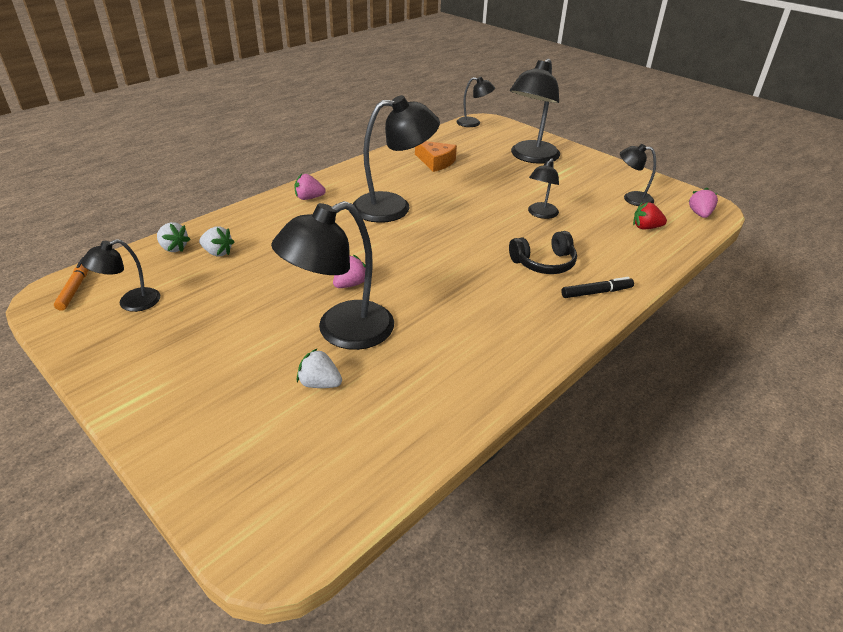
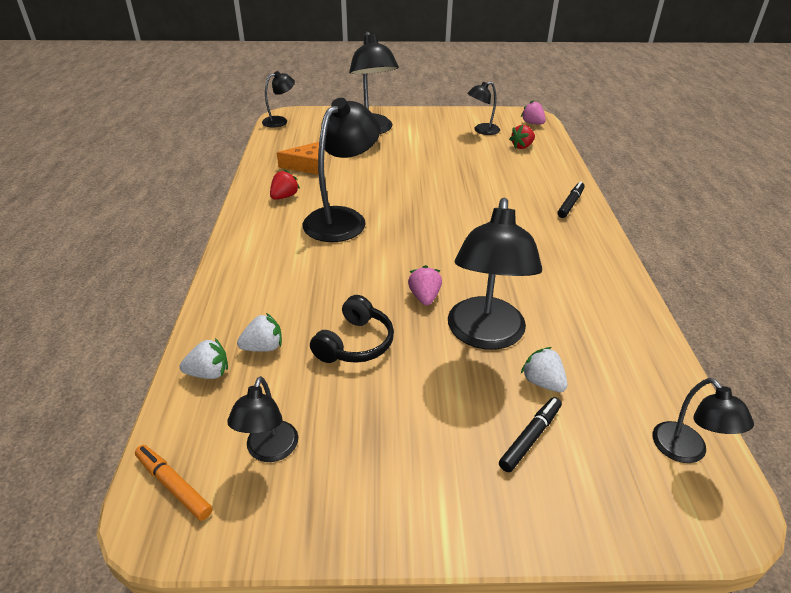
camera: 45 degrees left, 0 degrees up
pink strawberry [294,174,326,200] -> none
white strawberry [297,348,342,388] -> white strawberry turned 75 degrees clockwise [521,347,568,392]
black headphones [509,231,577,274] -> black headphones moved to [310,295,394,363]
black lamp [528,158,559,219] -> black lamp moved to [653,378,754,463]
none -> red strawberry [270,170,300,200]
none -> black marker [499,397,562,472]

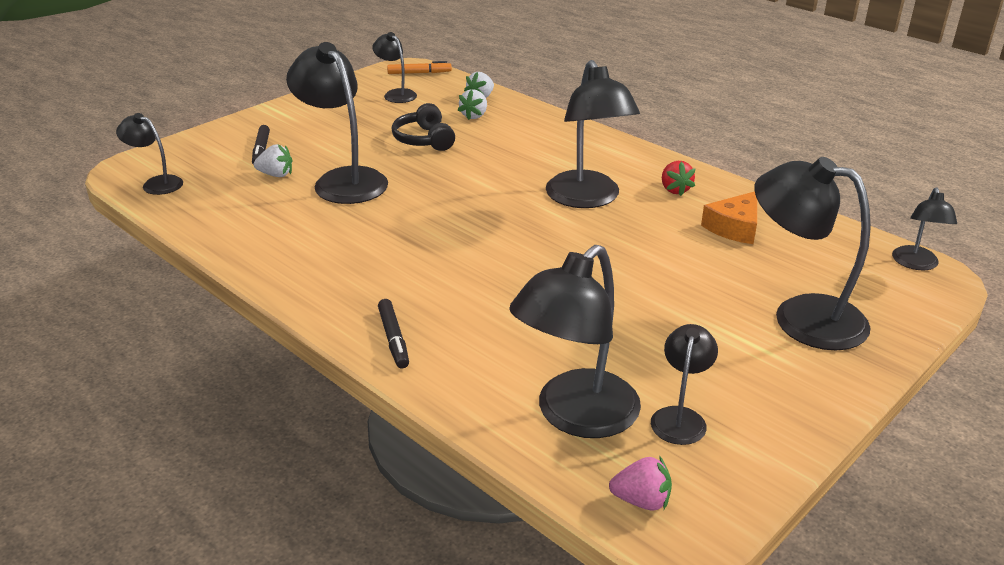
camera: 135 degrees right, 5 degrees down
pink strawberry [408,265,442,305] -> none
red strawberry [509,125,535,149] -> black lamp [509,245,641,438]

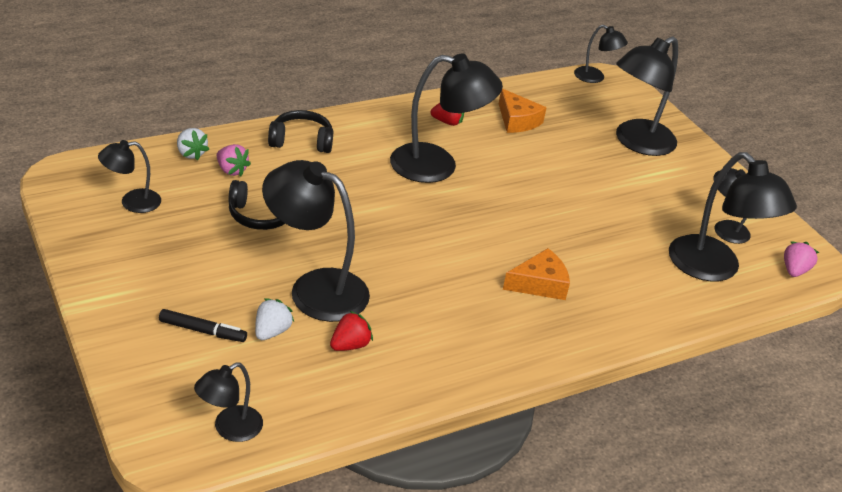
camera: 75 degrees left, 5 degrees up
black lamp [286,42,388,204] -> black lamp turned 45 degrees clockwise [262,160,370,322]
black marker [378,299,409,368] -> none
orange marker [387,61,452,74] -> none
white strawberry [458,89,487,120] -> pink strawberry [217,144,251,176]
none -> black headphones [268,110,333,153]
none -> red strawberry [330,311,373,351]
none -> orange cheese [503,248,570,300]

